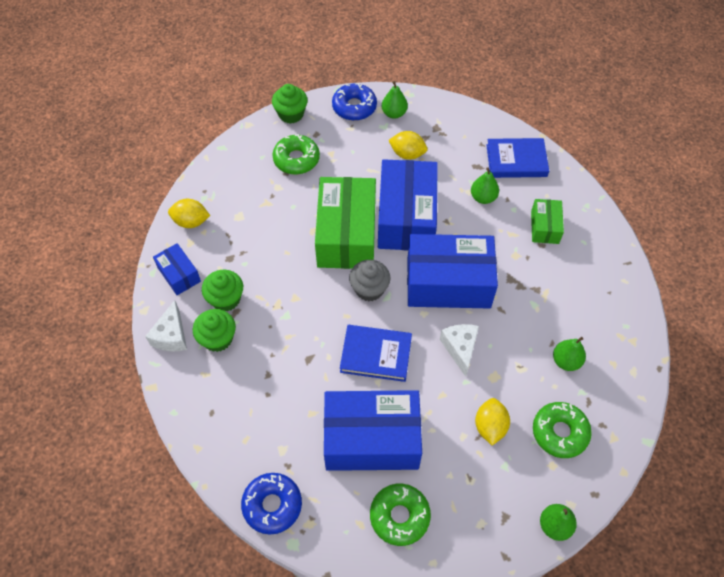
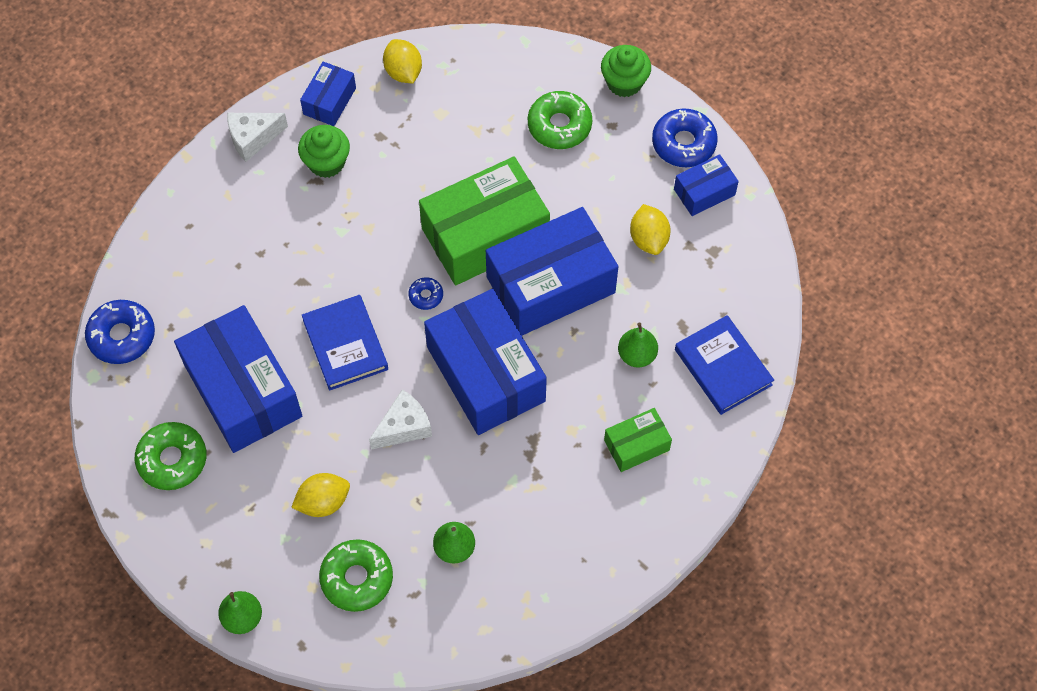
camera: 60 degrees right, 5 degrees up
green cupcake [193,309,236,352] -> none
grey cupcake [349,260,390,301] -> blue donut [408,277,443,310]
green pear [382,81,408,119] -> blue box [674,154,739,216]

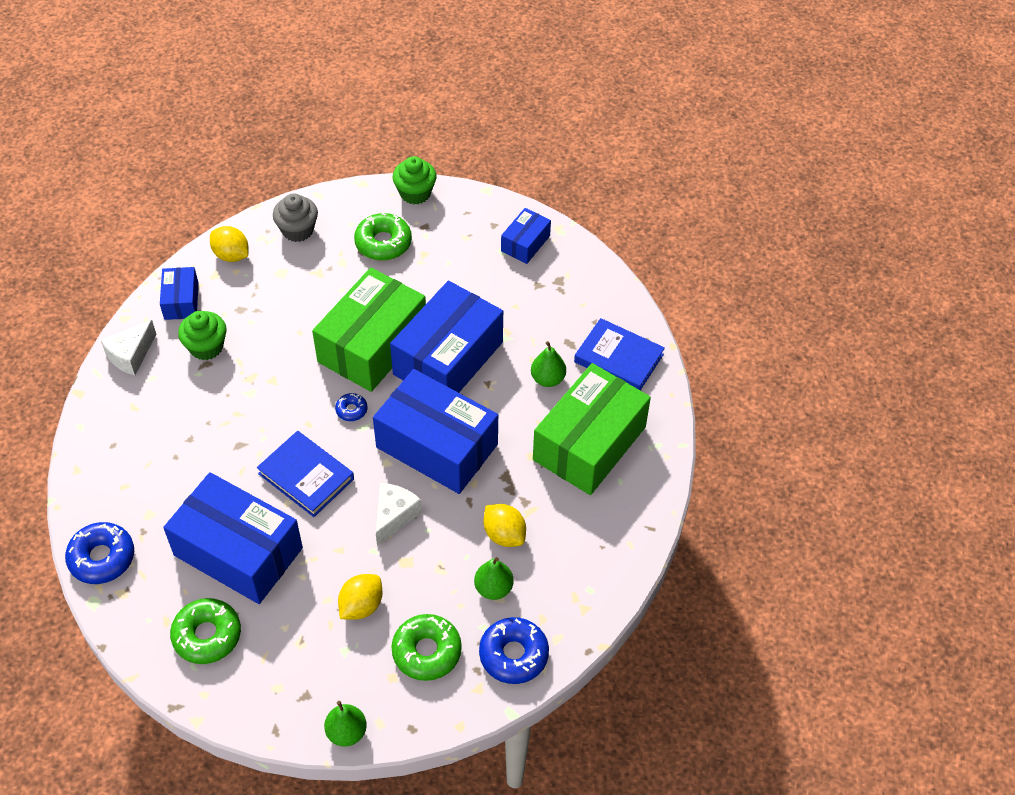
camera: 30 degrees left, 10 degrees down
green box [604,408,672,472] -> green box [533,363,651,495], size x2.05
yellow lemon [630,204,671,255] -> yellow lemon moved to [484,504,526,547]
blue donut [652,108,718,167] -> blue donut moved to [479,617,549,684]
none -> grey cupcake [273,193,318,242]

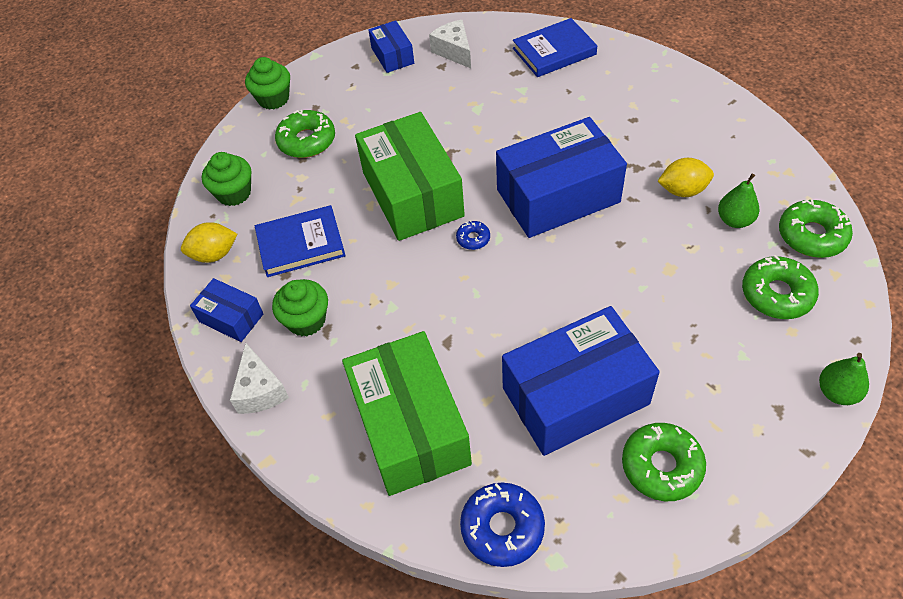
camera: 50 degrees left, 0 degrees up
blue book [257,431,354,517] -> blue book moved to [255,205,346,277]
grey cupcake [273,193,318,242] -> green cupcake [202,152,251,206]
yellow lemon [338,574,383,620] -> none
white cheese [376,483,422,546] -> white cheese moved to [429,20,471,68]
blue box [390,281,503,393] -> none
blue donut [479,617,549,684] -> green donut [779,200,853,258]
green pear [531,341,566,387] -> none
green box [533,363,651,495] -> green box moved to [342,331,472,496]

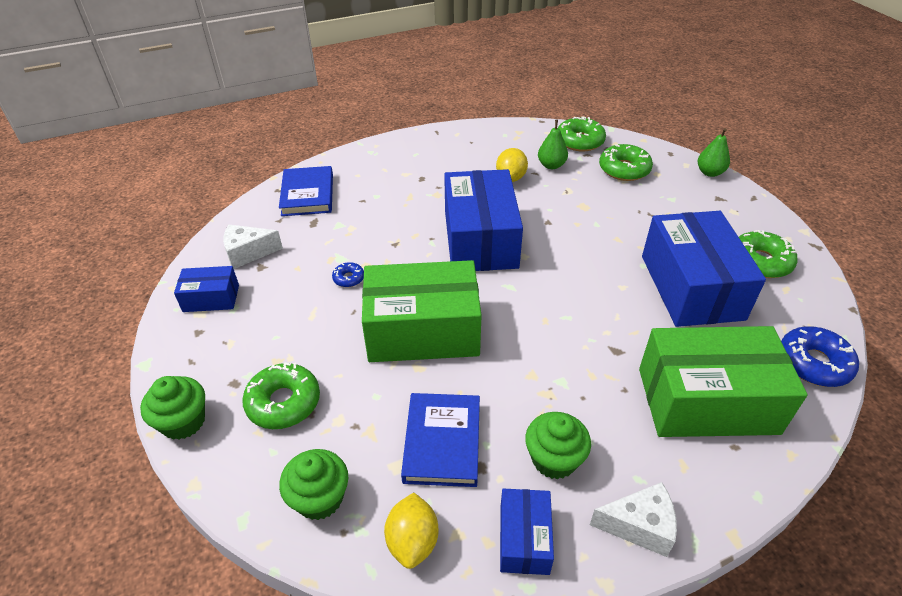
camera: 75 degrees left, 10 degrees down
blue box [190,278,263,342] -> blue box turned 45 degrees counterclockwise [500,489,554,575]
blue donut [456,221,490,250] -> blue donut moved to [332,262,364,287]

